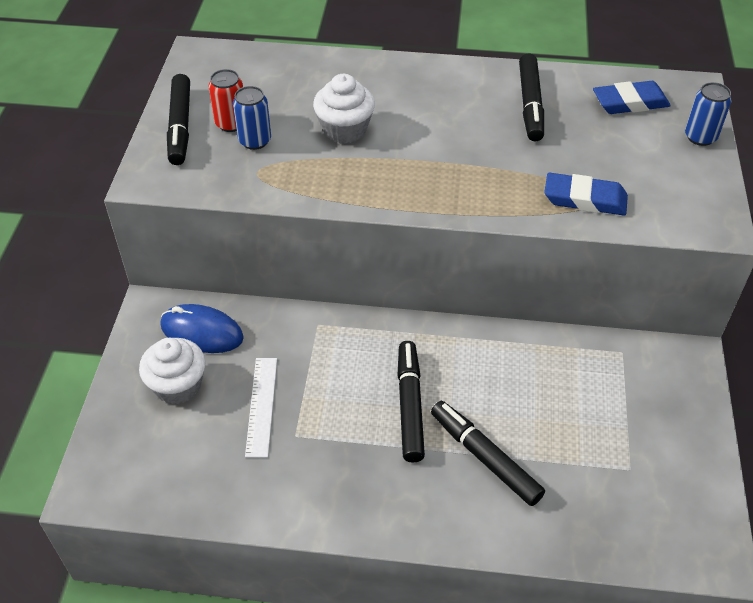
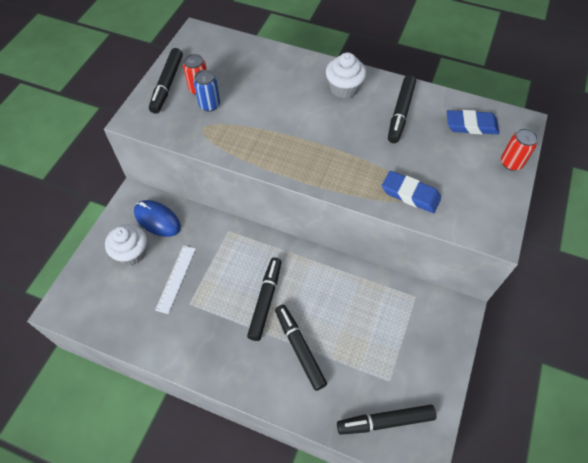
camera: 15 degrees right, 10 degrees up
white cupcake [313,74,375,144] -> white cupcake moved to [326,52,366,99]
blue can [685,82,732,146] -> red can [501,128,538,171]
none -> black marker [337,405,436,435]

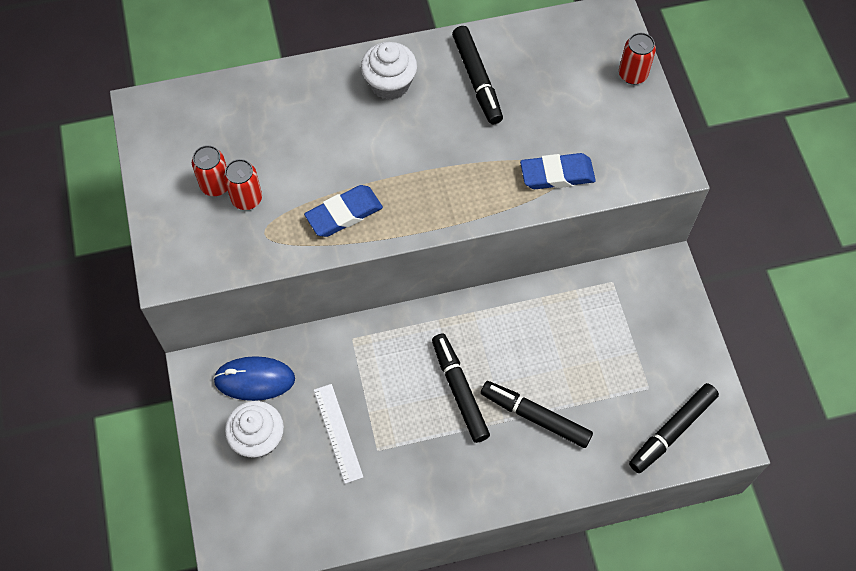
camera: 35 degrees left, 5 degrees up
black marker [149,48,183,114] -> none
blue can [193,70,220,112] -> red can [224,159,262,210]
blue eraser [447,110,499,134] -> blue eraser moved to [304,185,383,237]

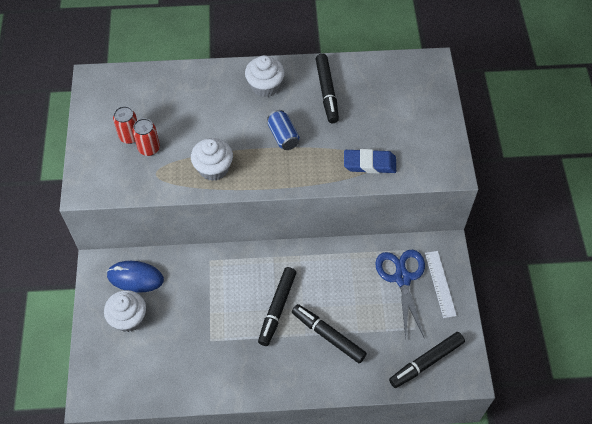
camera: 10 degrees right, 5 degrees down
blue eraser [304,185,383,237] -> white cupcake [191,138,233,181]
white ruler [314,384,363,484] -> white ruler moved to [425,251,457,318]
black marker [432,334,490,443] -> black marker turned 150 degrees counterclockwise [258,267,296,346]
red can [619,33,656,84] -> none
none -> blue can [267,110,300,150]
none -> blue scissors [375,250,425,339]

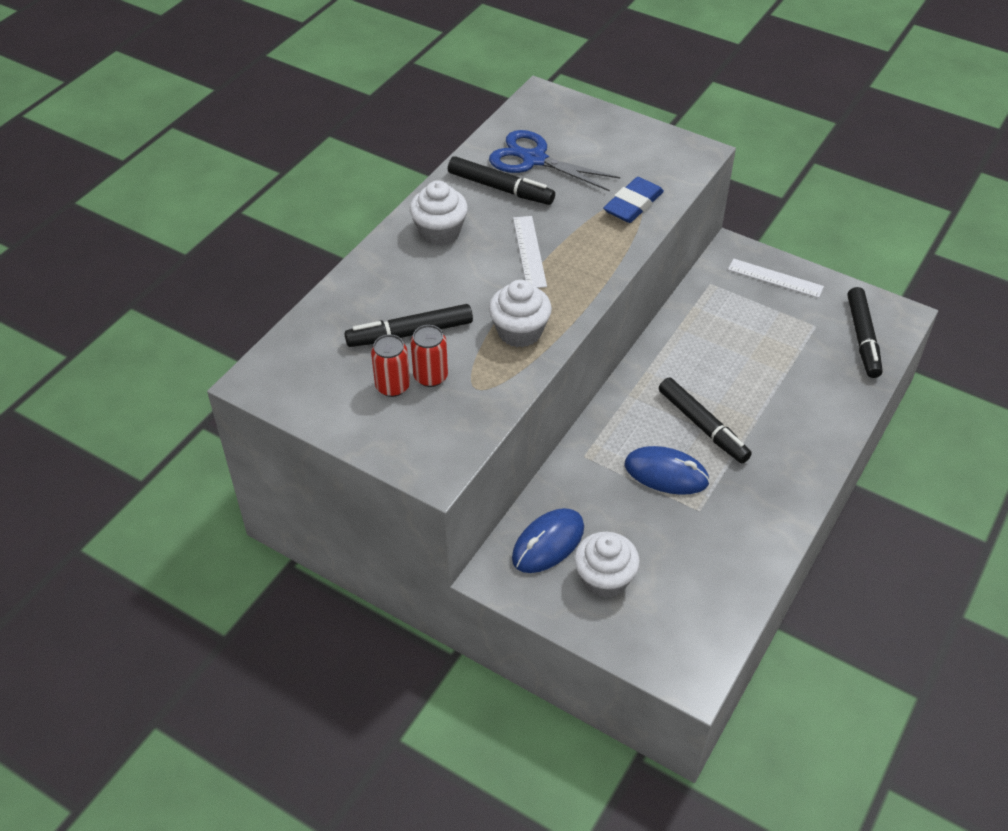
camera: 55 degrees left, 10 degrees down
blue can [267,110,300,150] -> white ruler [513,216,547,288]
black marker [292,304,367,364] -> black marker moved to [345,304,473,347]
blue scissors [375,250,425,339] -> blue scissors moved to [489,130,620,191]
none -> blue mouse [624,446,710,495]

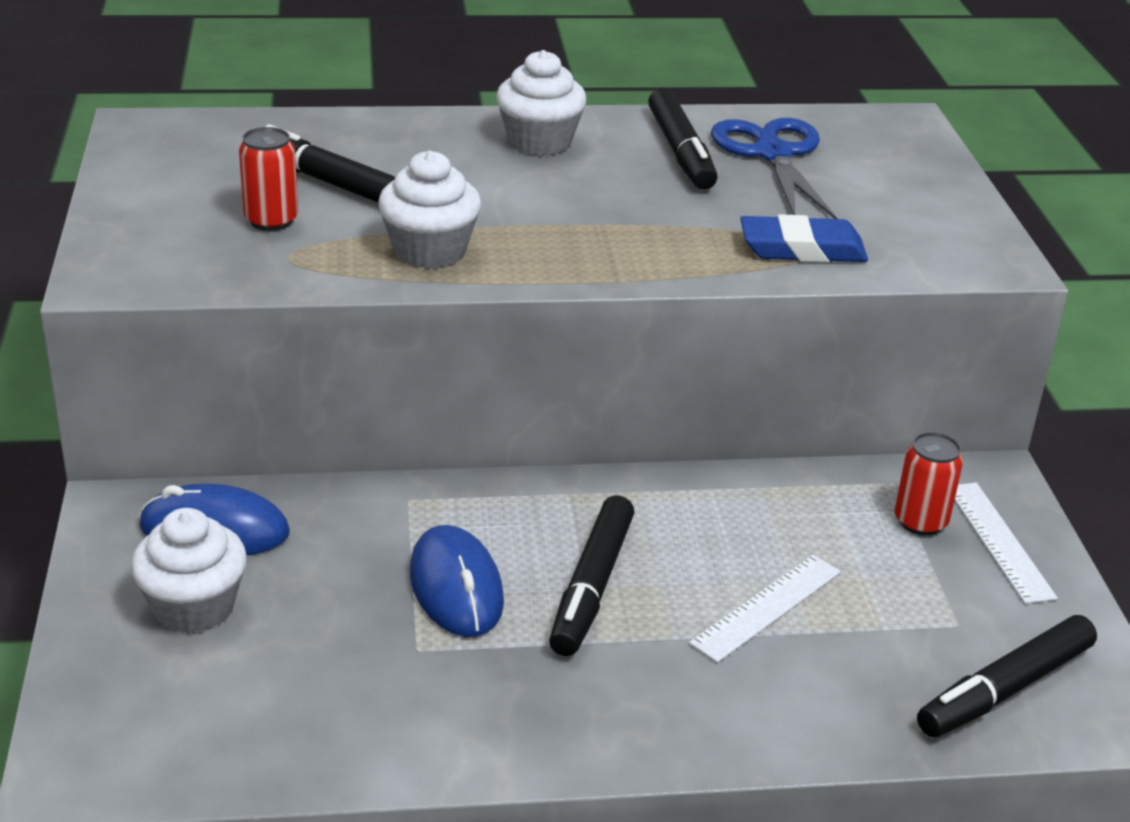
camera: 50 degrees right, 15 degrees down
red can [371,334,410,397] -> red can moved to [894,432,963,535]
white ruler [513,216,547,288] -> white ruler moved to [689,555,841,663]

